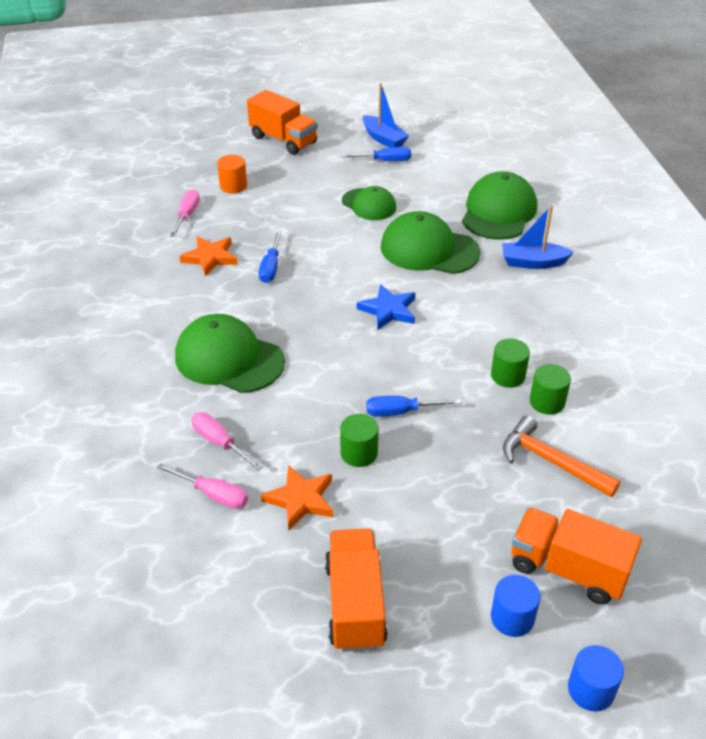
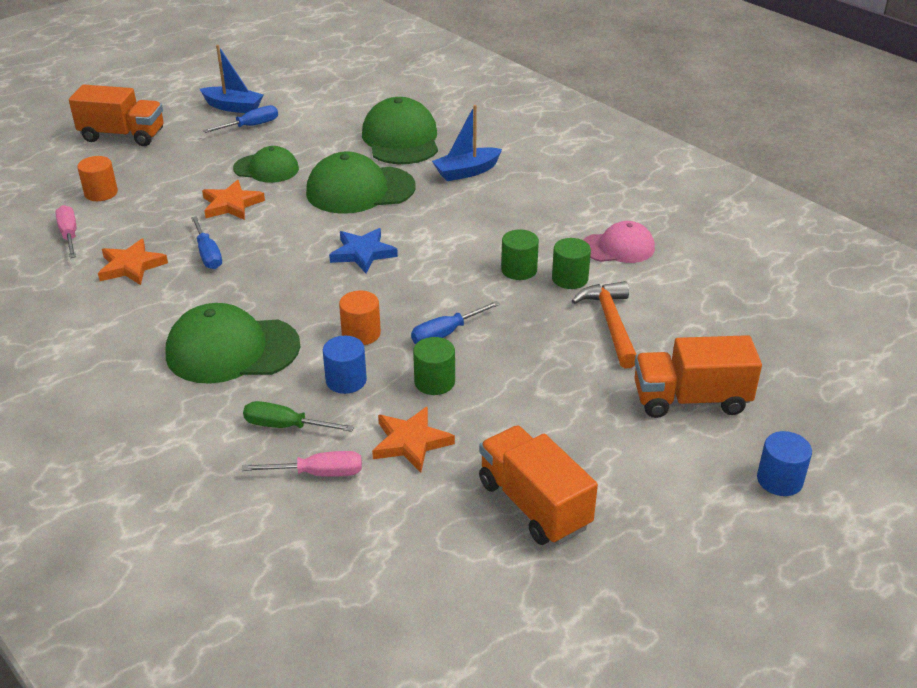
camera: 30 degrees left, 5 degrees down
pink screwdriver [191,412,263,470] -> green screwdriver [243,401,354,432]
blue cylinder [491,575,540,637] -> blue cylinder moved to [323,336,367,394]
orange hammer [503,415,620,497] -> orange hammer turned 75 degrees clockwise [572,281,637,369]
none -> orange star [202,180,265,220]
none -> orange cylinder [339,291,381,345]
none -> pink cap [583,221,655,263]

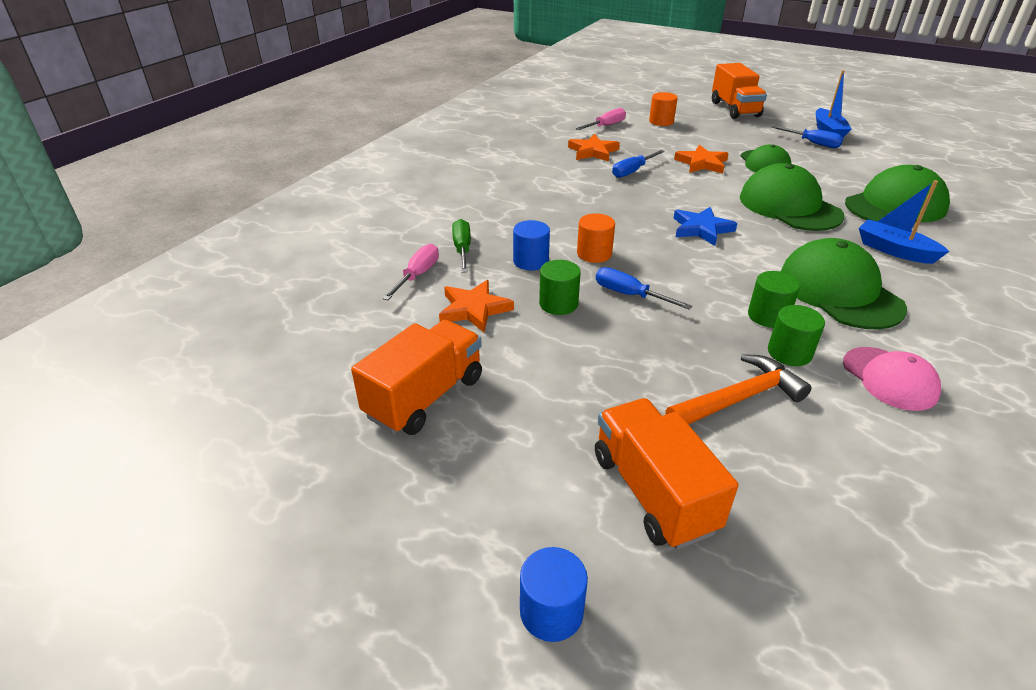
camera: 70 degrees right, 0 degrees up
green cap [165,303,300,384] -> green cap moved to [780,238,907,329]
pink screwdriver [242,451,362,477] -> pink screwdriver turned 135 degrees counterclockwise [382,244,439,300]

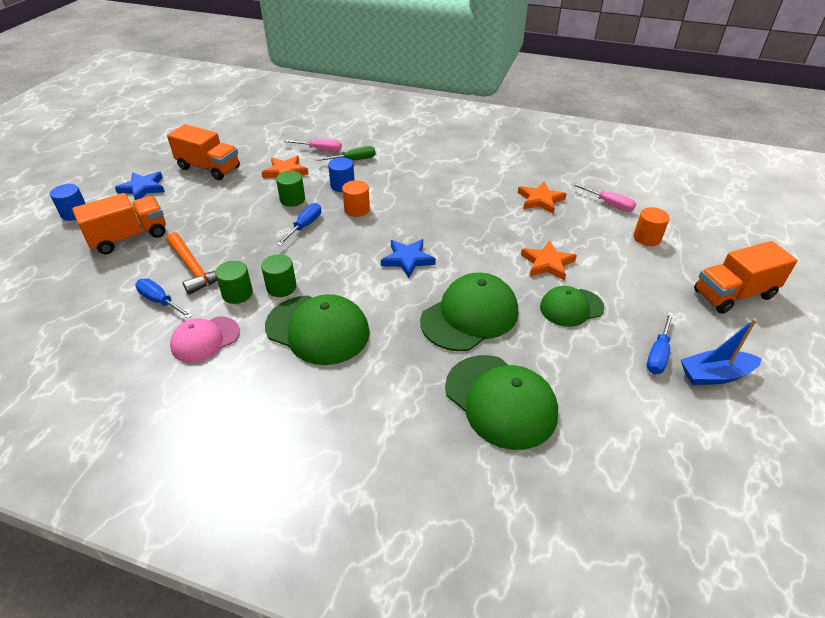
camera: 80 degrees right, 5 degrees up
blue screwdriver [612,150,665,178] -> blue screwdriver moved to [135,278,193,319]
green cap [780,238,907,329] -> green cap turned 60 degrees clockwise [265,294,370,365]
blue boat [859,180,950,264] -> none
none -> blue star [115,172,165,200]

